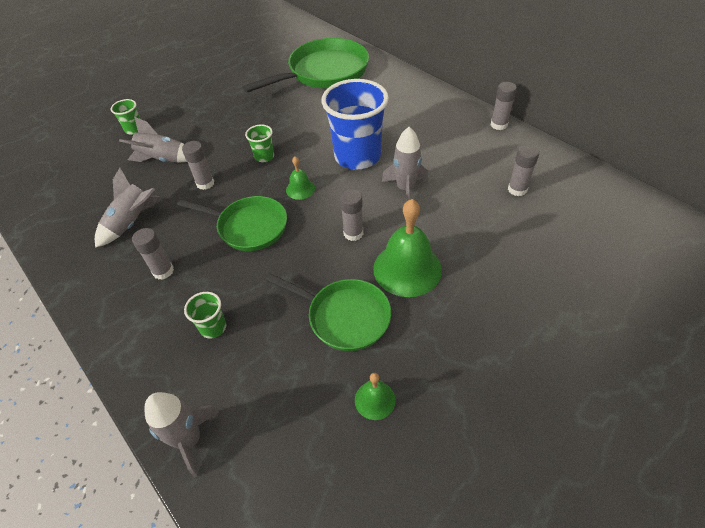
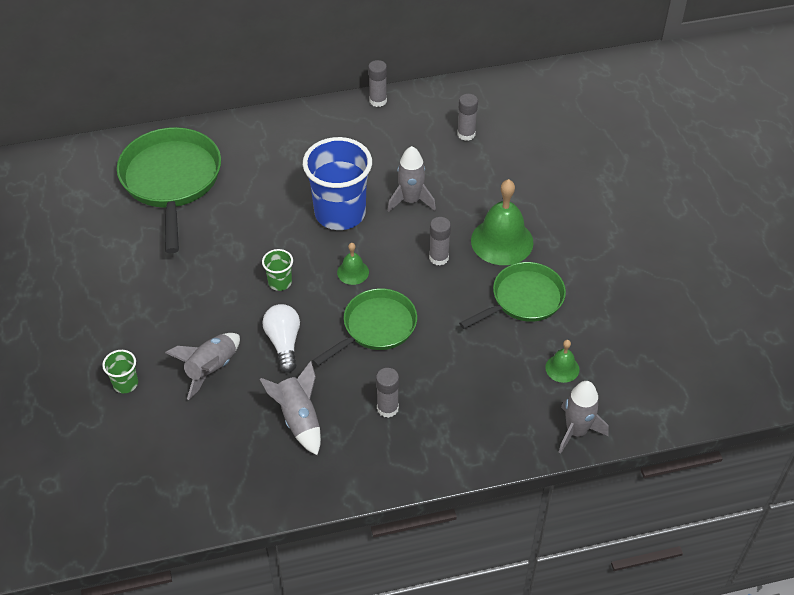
camera: 65 degrees left, 0 degrees up
grey glue stick [182,141,214,190] -> white light bulb [262,304,300,373]
green cup [184,292,226,339] -> none
green bell [355,373,396,420] -> green bell moved to [545,340,579,383]

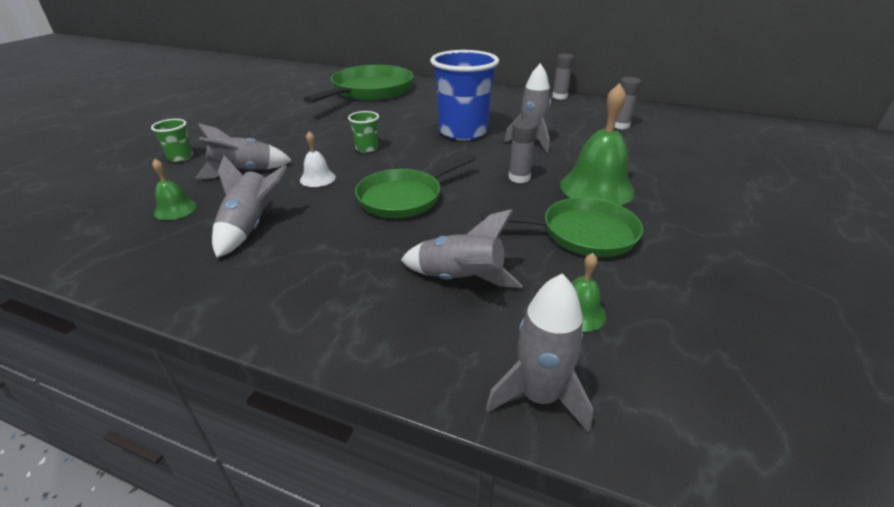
camera: 35 degrees right, 15 degrees down
white light bulb [262,304,300,373] -> white bell [300,131,336,187]
green pan [312,288,417,366] -> green pan turned 150 degrees clockwise [355,154,476,218]
green bell [337,243,369,285] -> green bell moved to [152,159,197,220]
grey glue stick [376,368,399,418] -> none
none -> grey rocket [401,209,523,288]

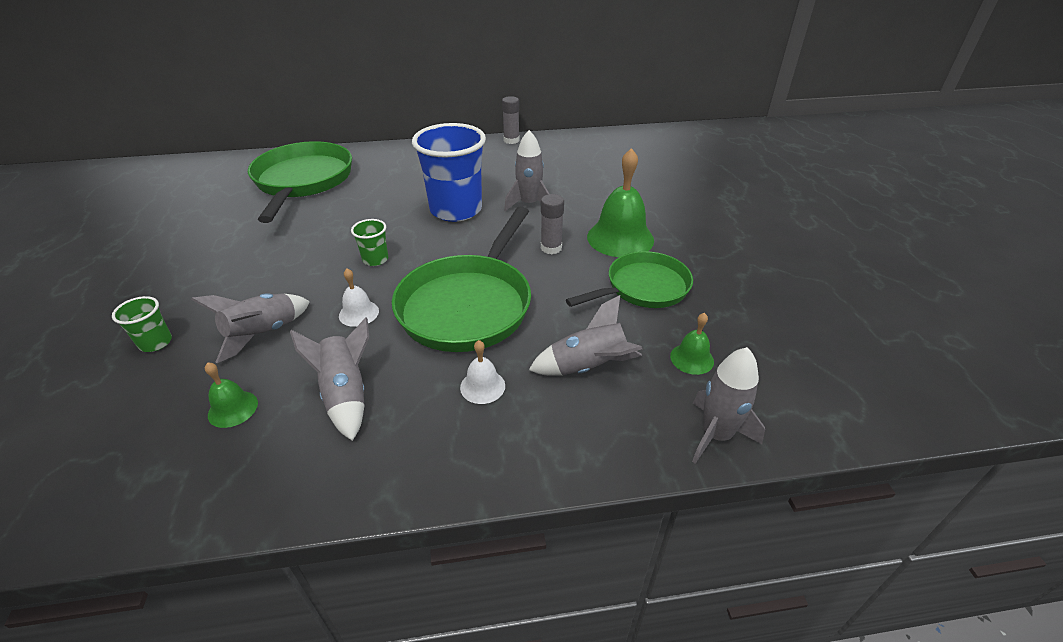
camera: 30 degrees left, 5 degrees up
green pan [355,154,476,218] -> green pan [392,207,531,352], size x1.55
grey glue stick [614,77,641,129] -> none
none -> white bell [460,340,505,404]

